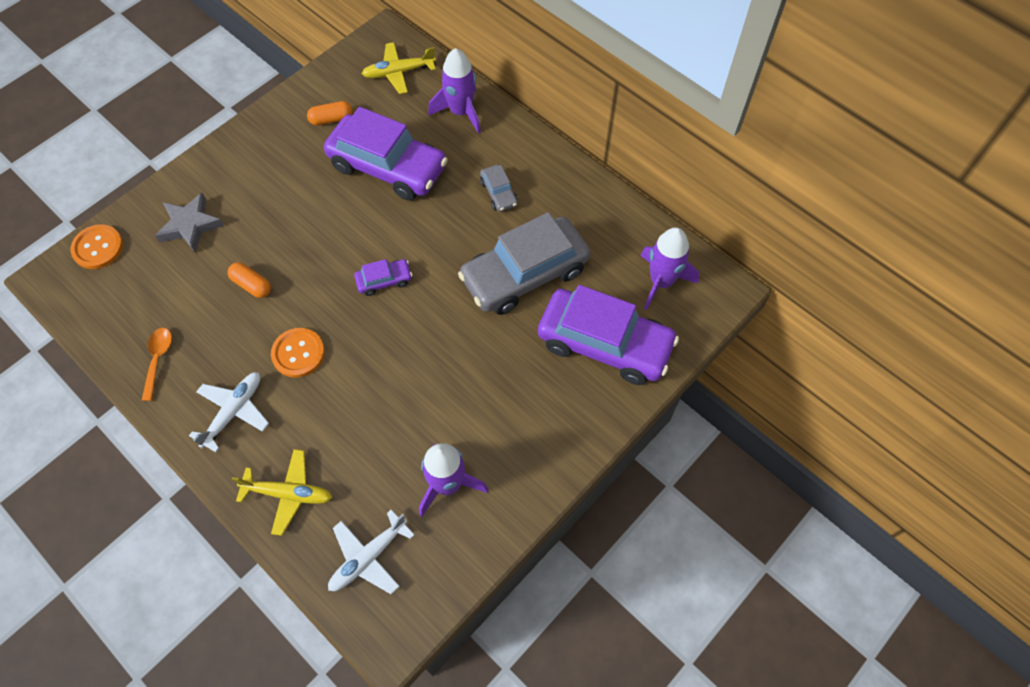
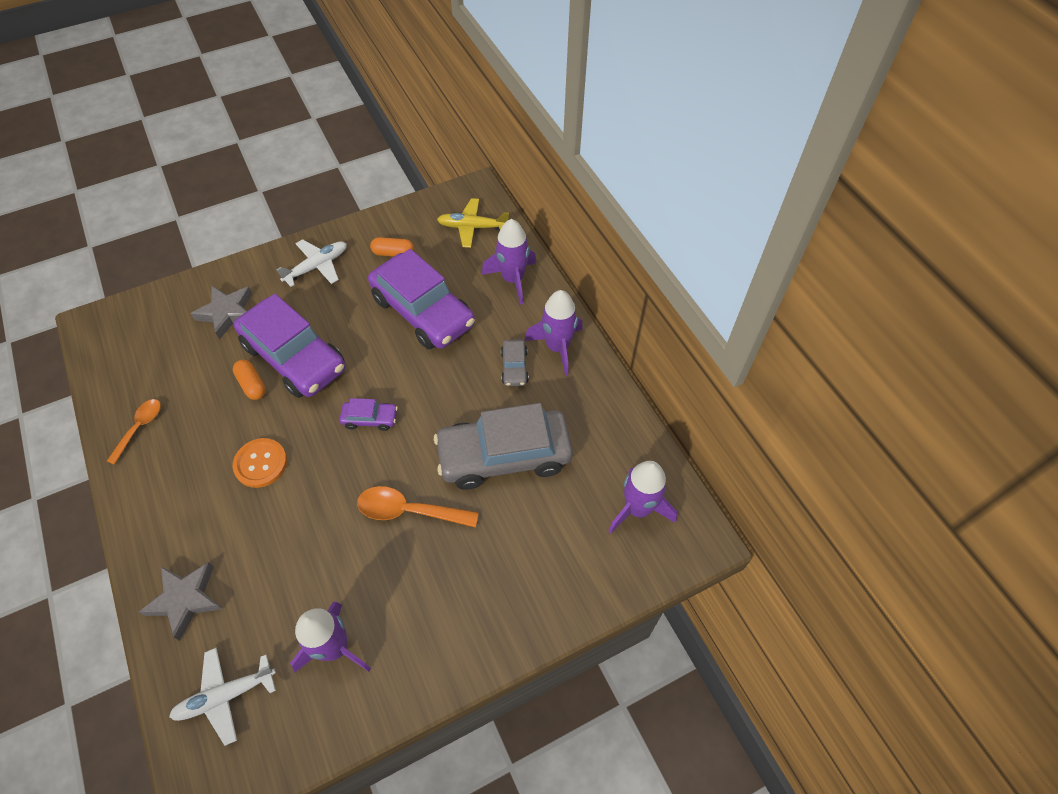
camera: 20 degrees right, 5 degrees down
orange button [71,224,123,269] -> none
white plane [189,372,269,452] -> white plane moved to [276,239,347,287]
yellow plane [232,449,333,536] -> grey star [139,562,222,641]
purple car [538,285,679,385] -> purple car moved to [234,294,345,398]
none -> orange spoon [357,486,479,528]
none -> purple rocket [525,290,583,376]

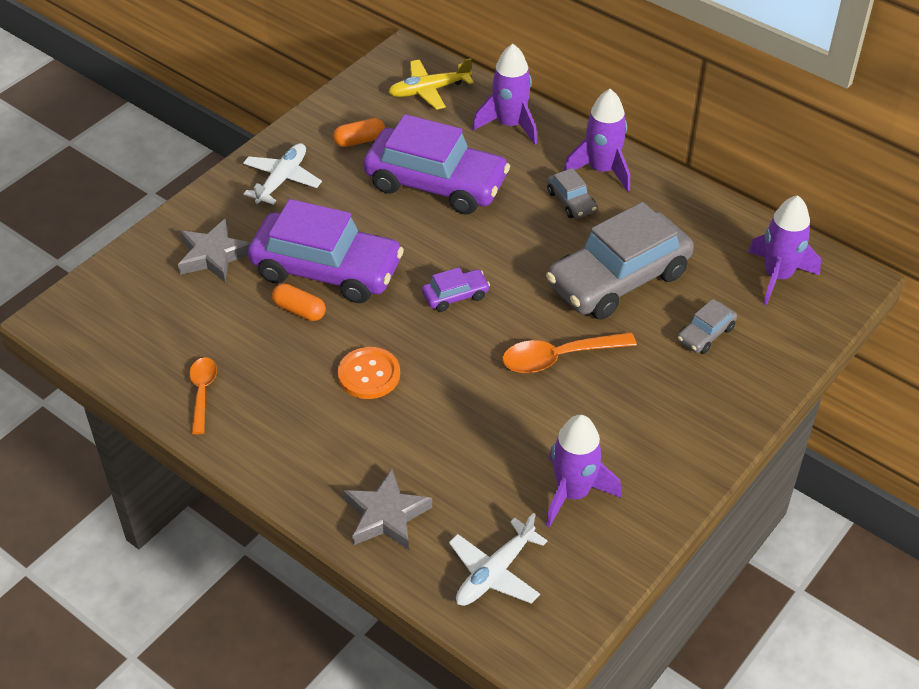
camera: 25 degrees left, 10 degrees down
none -> grey car [677,299,737,354]

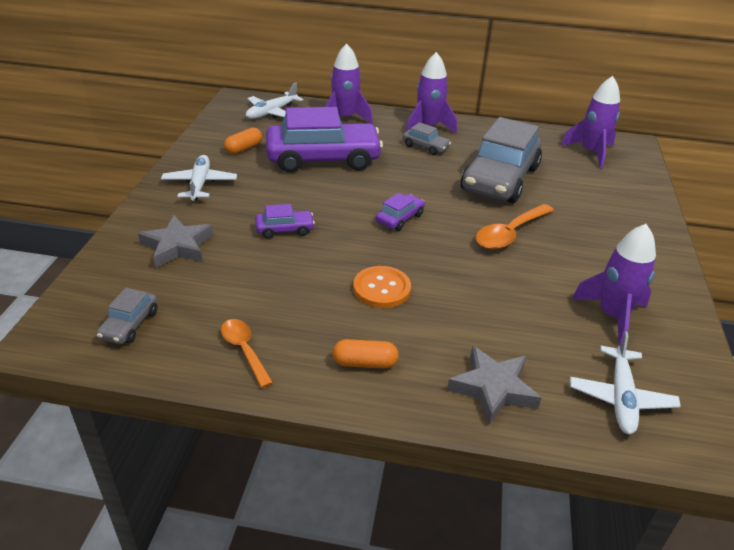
camera: 30 degrees left, 10 degrees down
purple car [248,199,404,303] -> purple car [255,204,315,239], size x0.44
orange capsule [272,283,326,321] -> orange capsule moved to [332,339,399,369]
yellow plane [388,58,474,110] -> white plane [246,83,304,119]
grey car [677,299,737,354] -> grey car moved to [97,288,158,344]

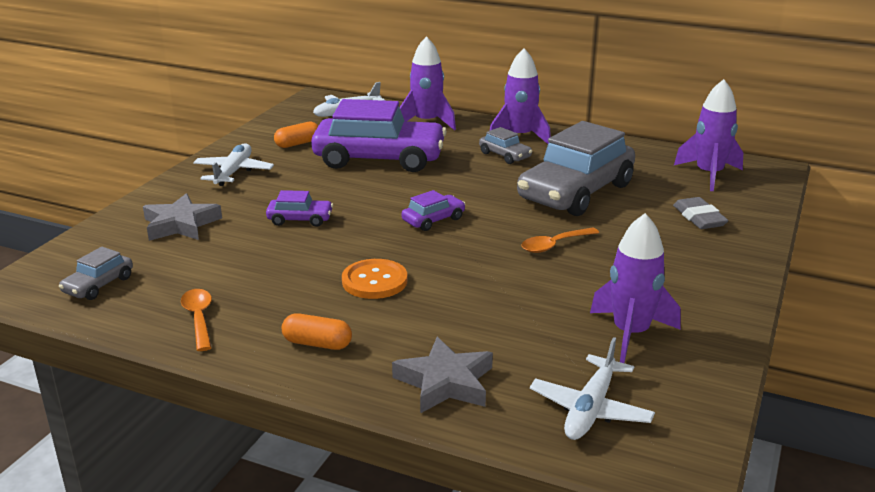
camera: 15 degrees right, 10 degrees down
orange spoon [476,204,554,250] -> orange spoon [521,227,599,253], size x0.66
none -> grey eraser [673,197,729,229]

